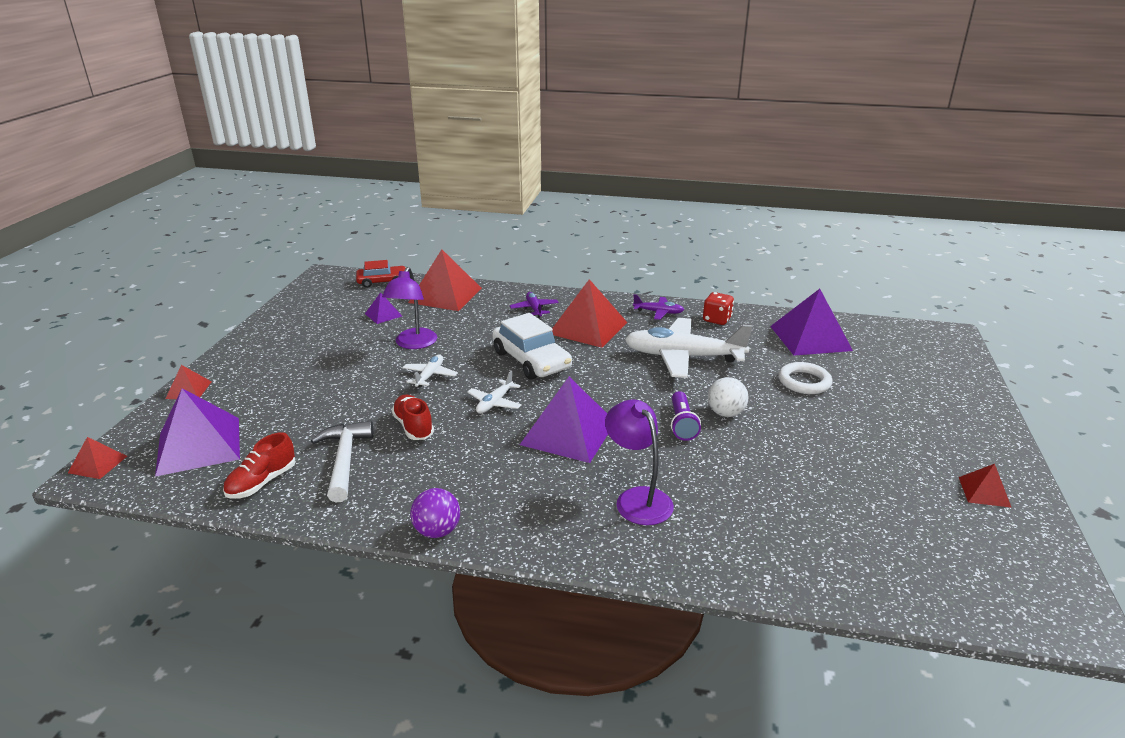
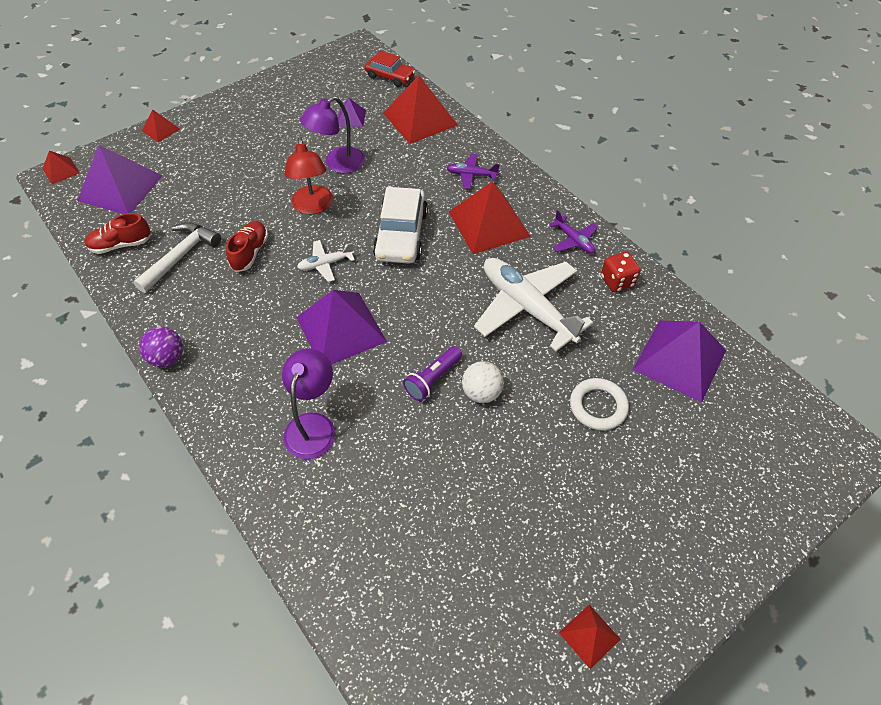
camera: 40 degrees right, 25 degrees up
white plane [402,355,458,388] -> red lamp [284,137,333,214]
purple plane [510,292,559,318] -> purple plane turned 105 degrees counterclockwise [446,154,500,189]

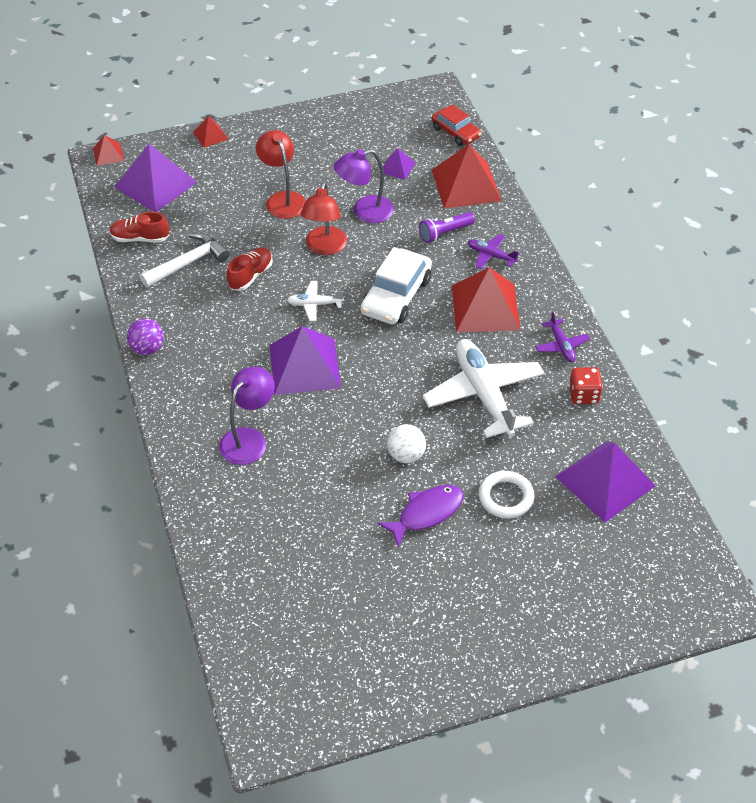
camera: 20 degrees right, 5 degrees down
purple flashlight [403,346,462,401] -> purple flashlight moved to [419,212,475,243]
red pyramid [559,605,621,669] -> none
none -> red lamp [256,130,306,219]
none -> purple fish [377,485,464,548]

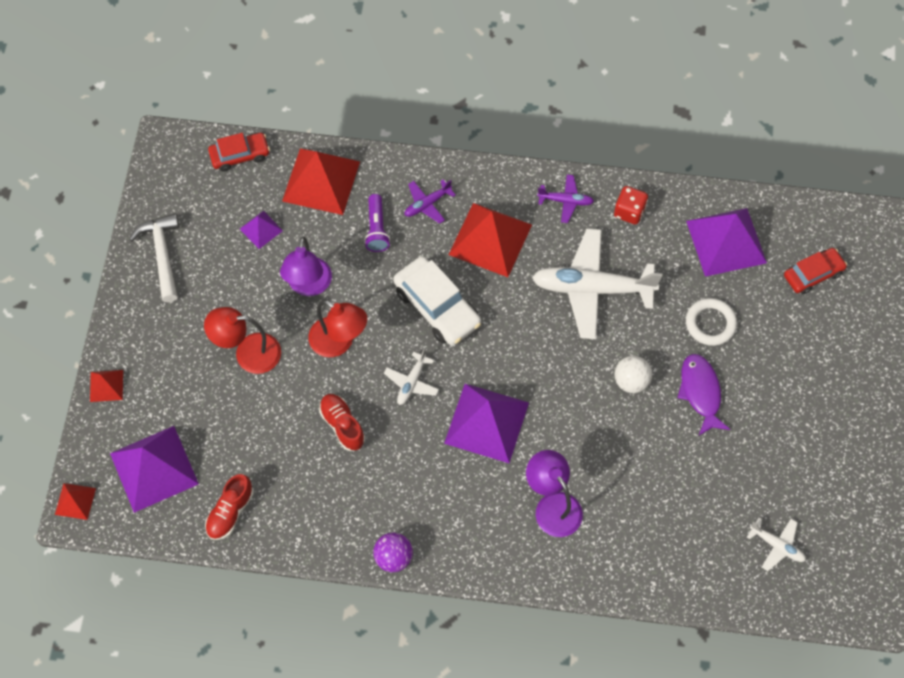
camera: 65 degrees left, 15 degrees up
white hammer [140,233,230,288] -> white hammer moved to [129,213,179,302]
none -> white plane [747,518,806,571]
none -> red car [784,248,847,294]

